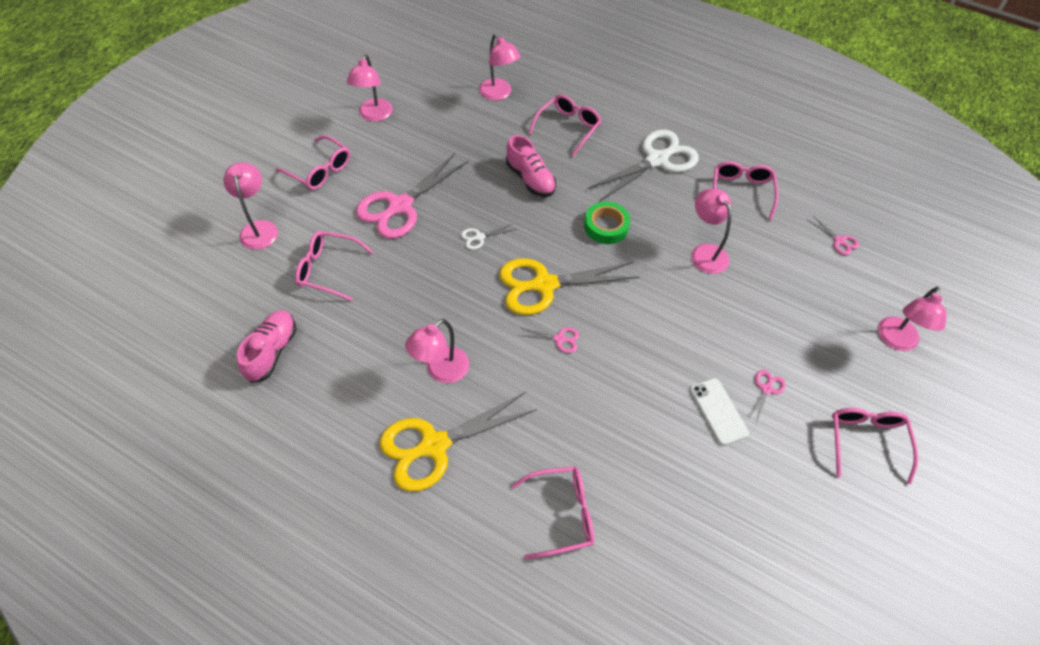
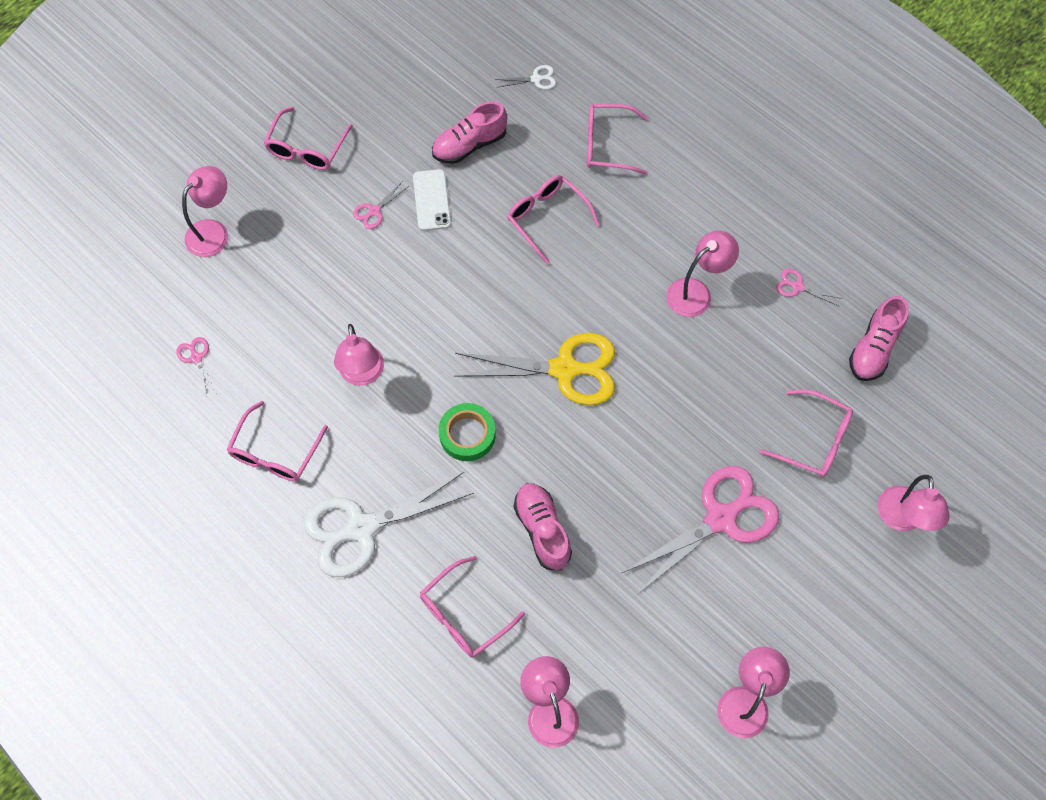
camera: 165 degrees left, 10 degrees up
pink glasses [275,135,350,190] -> pink glasses moved to [507,175,600,264]
yellow scissors [380,392,537,492] -> none
white scissors [461,224,516,250] -> white scissors moved to [495,65,556,90]
pink scissors [518,327,579,353] -> pink scissors moved to [776,269,842,306]
none -> pink shoe [432,101,507,164]

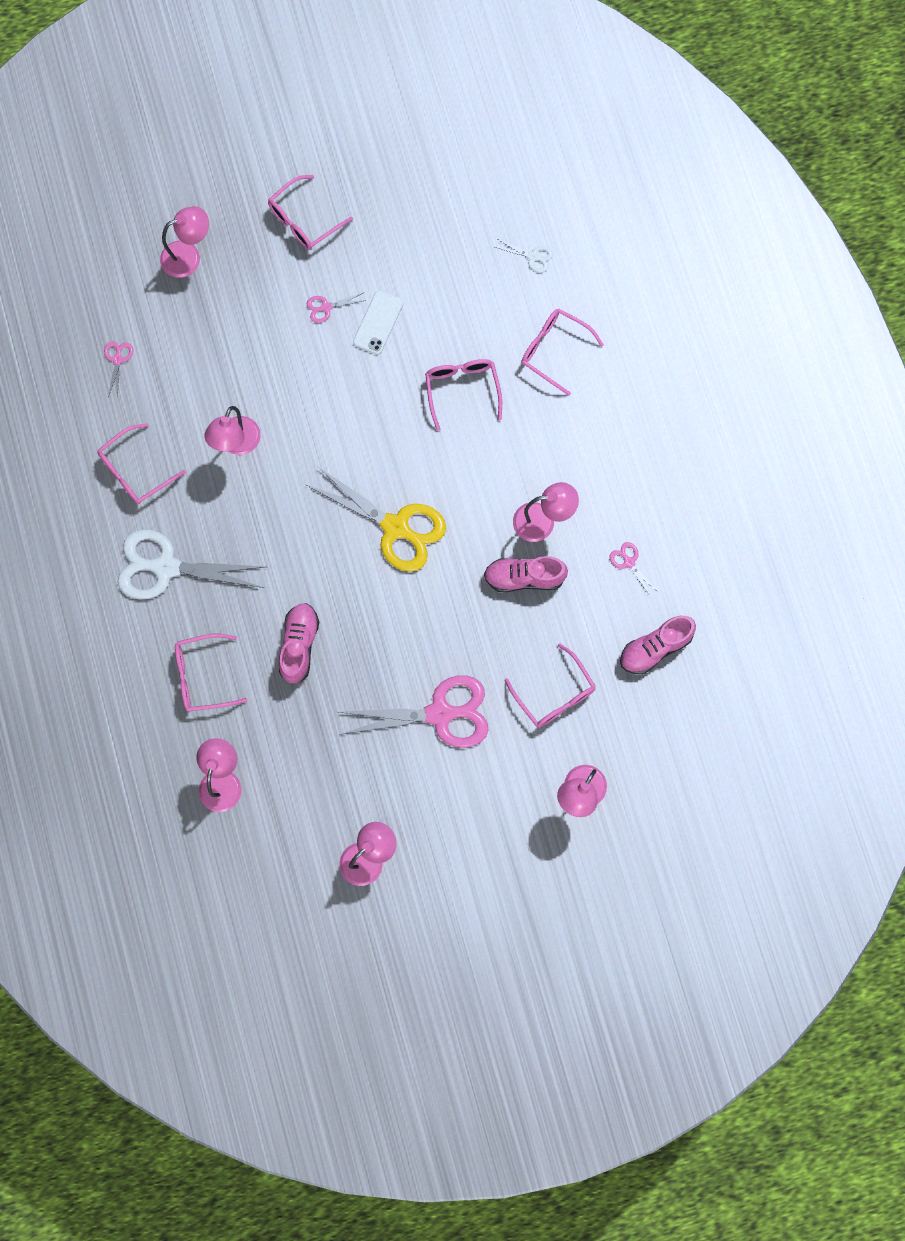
camera: 30 degrees right, 10 degrees up
pink shoe [432,101,507,164] -> pink shoe moved to [484,556,568,592]
green tape [439,403,496,461] -> none

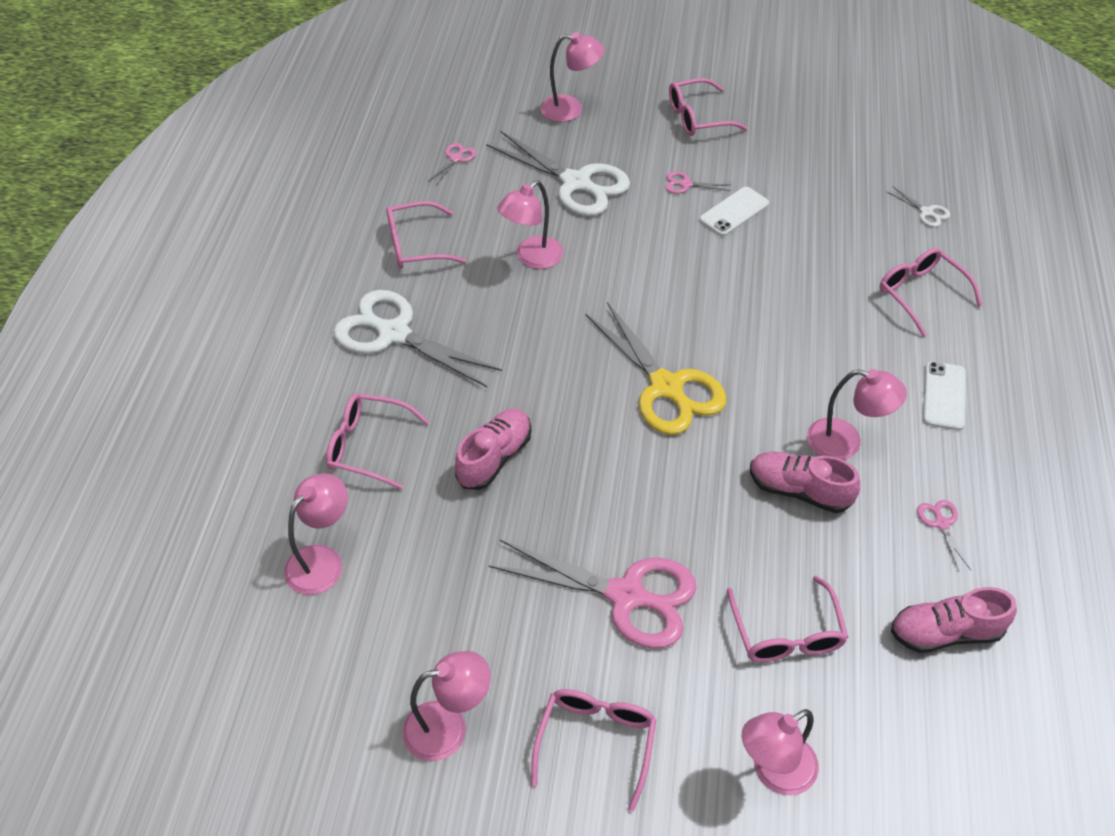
camera: 25 degrees right, 25 degrees down
pink glasses [425,359,502,431] -> pink glasses moved to [531,689,657,812]
none -> white scissors [486,131,630,216]
none -> white phone [923,361,966,430]

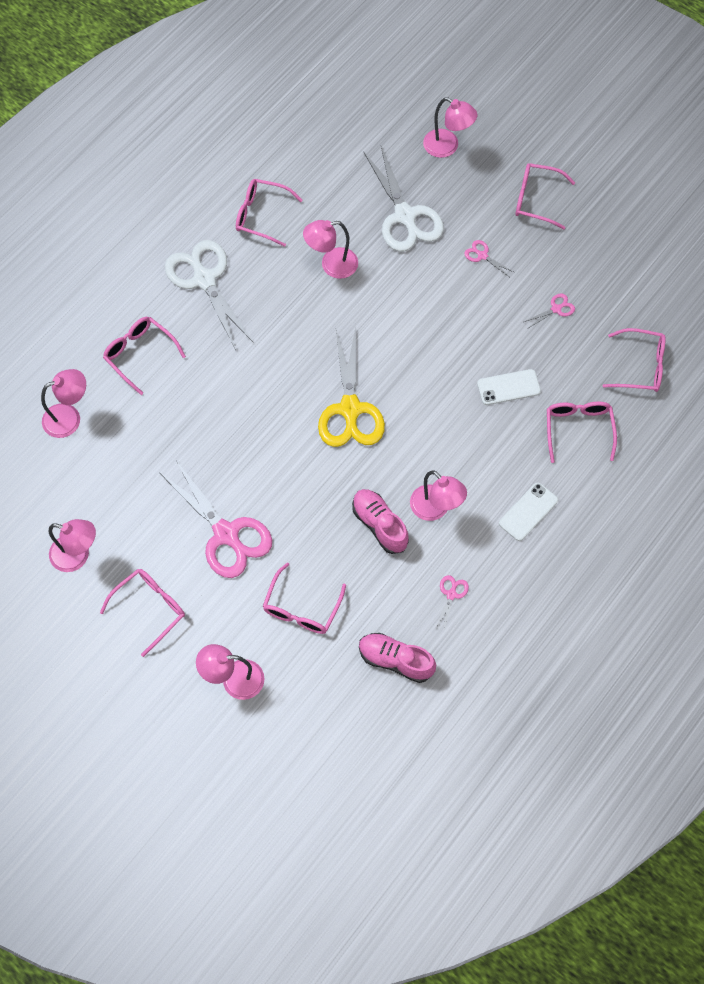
camera: 30 degrees right, 15 degrees up
pink scissors [429,143,476,185] -> pink scissors moved to [524,293,575,328]
pink shoe [455,409,531,490] -> none
white phone [699,187,769,236] -> white phone moved to [477,369,541,405]
white scissors [887,187,950,227] -> pink glasses [603,328,666,392]

